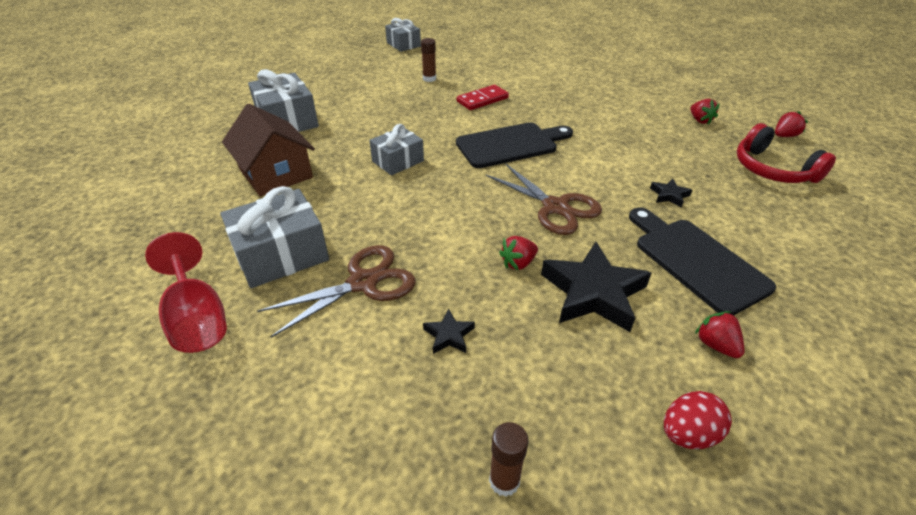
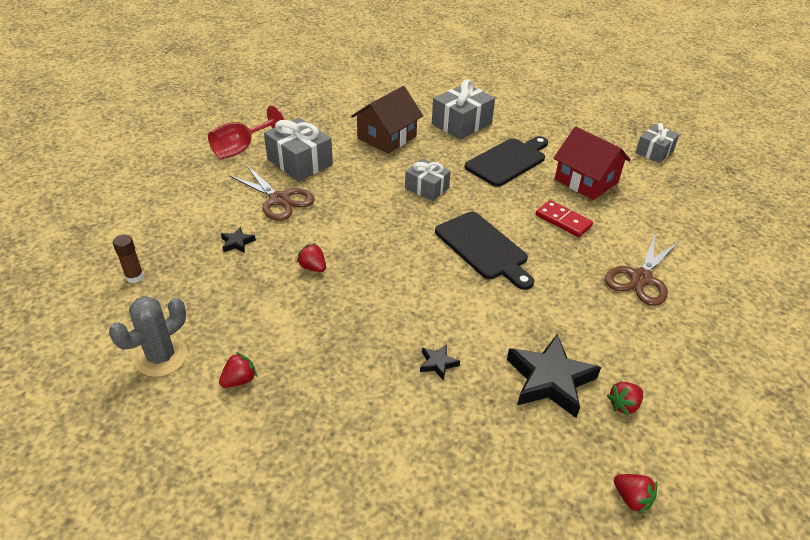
camera: 75 degrees right, 0 degrees up
brown glue stick [421,38,436,82] -> red house [553,126,631,200]
brown scissors [486,163,602,235] -> brown scissors moved to [605,234,679,306]
black star [541,242,651,332] -> black star moved to [507,334,601,418]
black cutting board [629,207,776,316] -> black cutting board moved to [465,136,548,187]
red egg [664,391,732,449] -> grey cactus [109,296,187,377]
red headphones [737,123,836,183] -> none

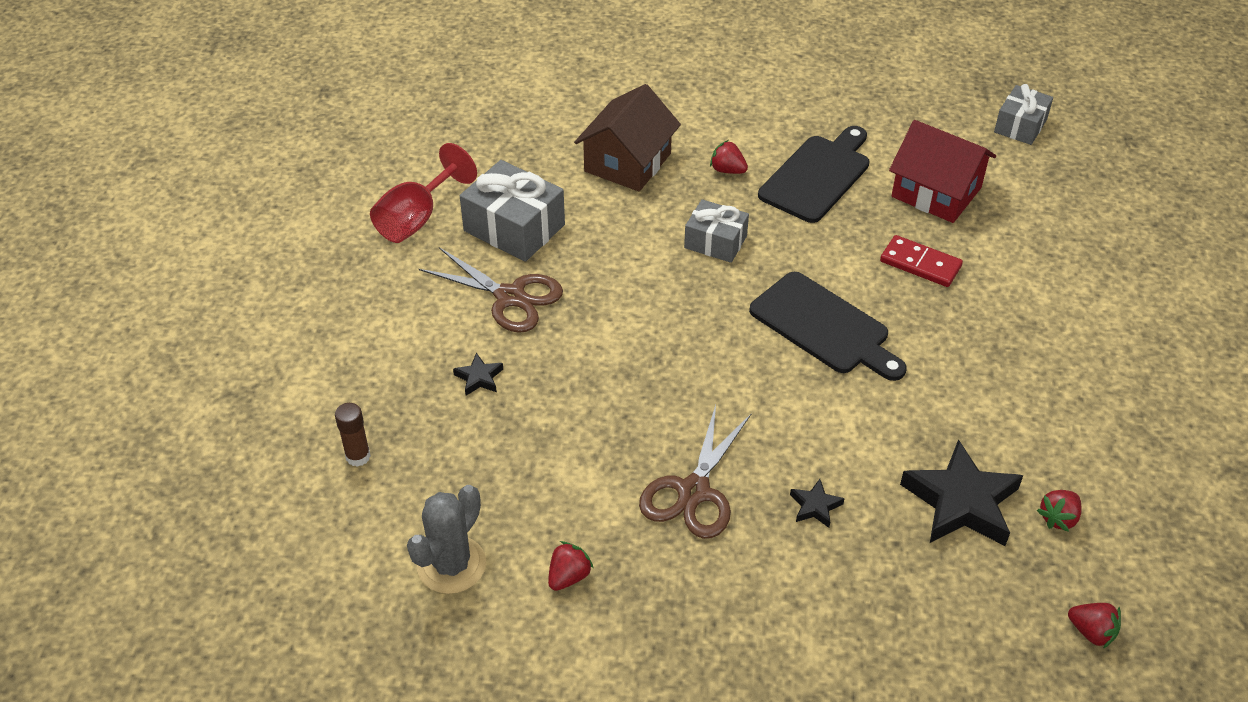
camera: 10 degrees left, 5 degrees up
red strawberry [297,243,326,272] -> red strawberry moved to [710,140,748,174]
grey gift [432,79,495,140] -> none
brown scissors [605,234,679,306] -> brown scissors moved to [639,405,752,539]

